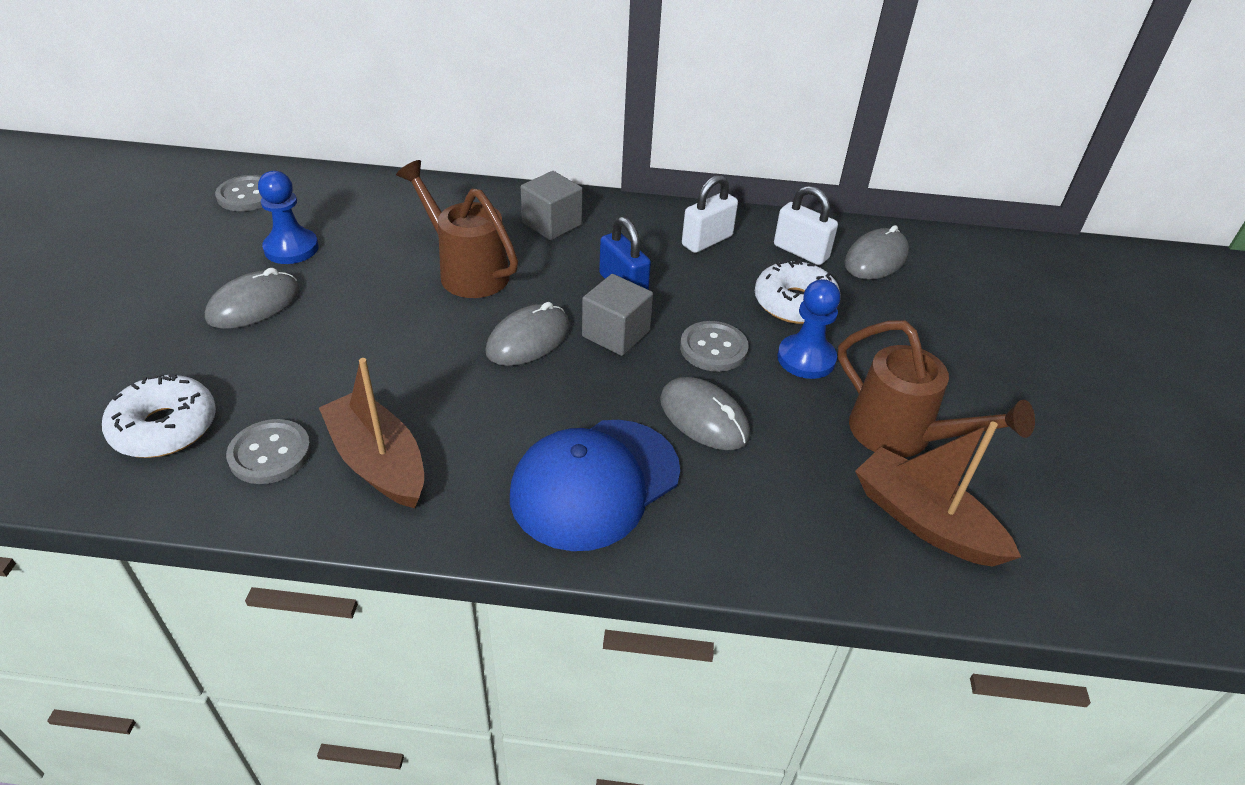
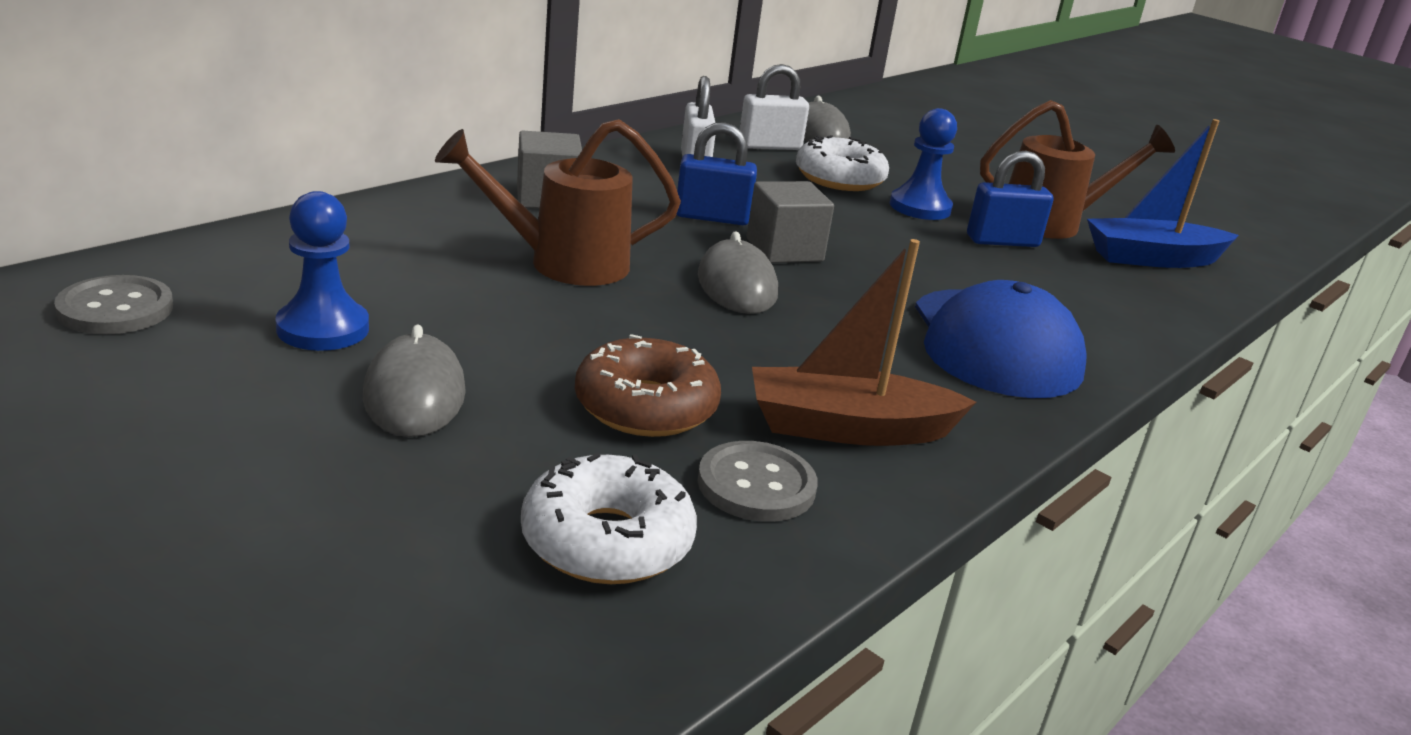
camera: 55 degrees left, 15 degrees down
grey mouse [660,377,750,450] -> none
grey button [680,321,749,372] -> none
brown boat [855,421,1021,567] -> blue boat [1087,119,1239,268]
none -> brown donut [575,334,721,437]
none -> blue padlock [967,150,1054,247]

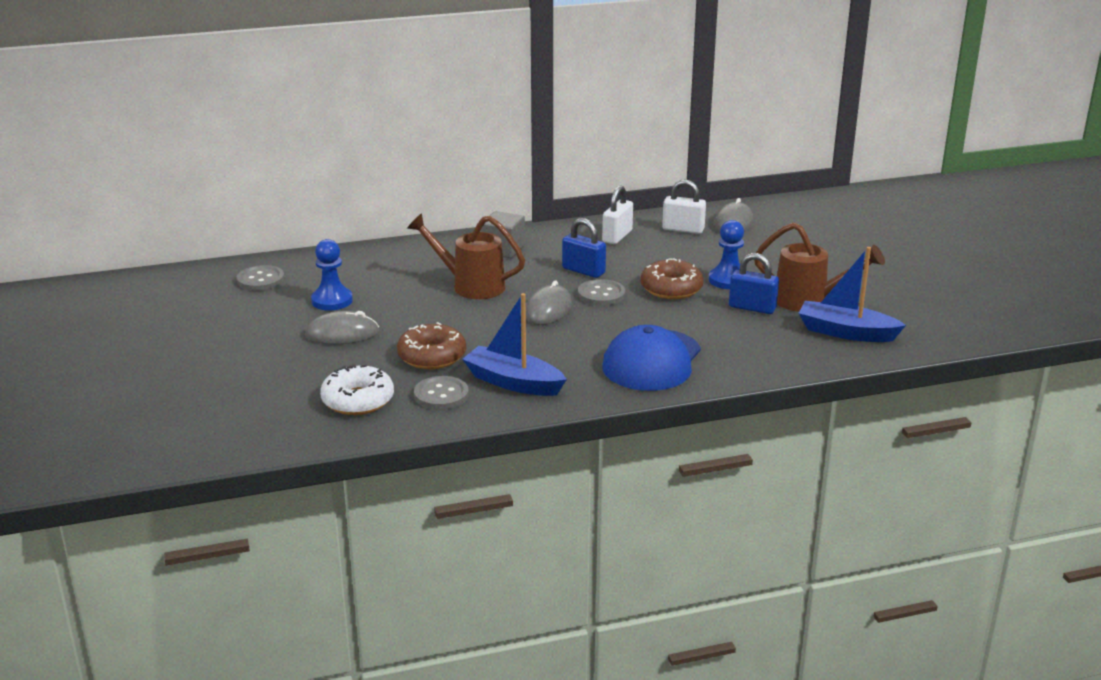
camera: 35 degrees right, 0 degrees up
grey mouse [363,325,466,437] -> grey mouse turned 60 degrees clockwise [305,311,379,344]
grey cube [747,181,834,263] -> grey button [578,279,625,306]
brown boat [752,239,976,446] -> blue boat [462,293,567,396]
white donut [796,135,889,191] -> none
none -> brown donut [641,258,704,299]

